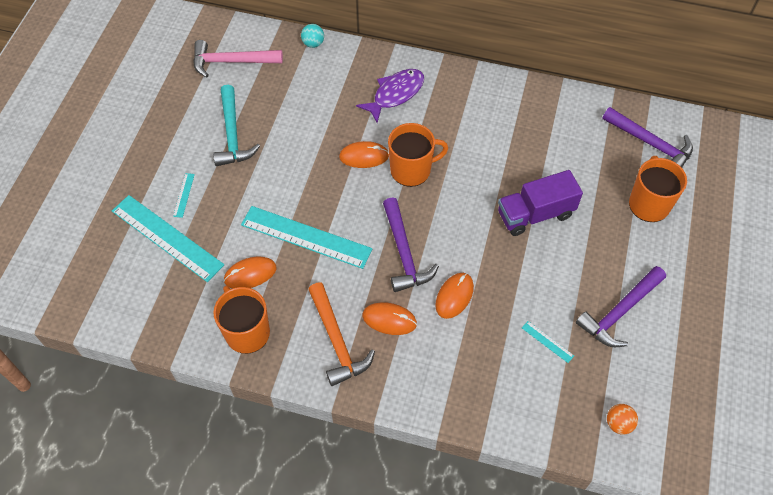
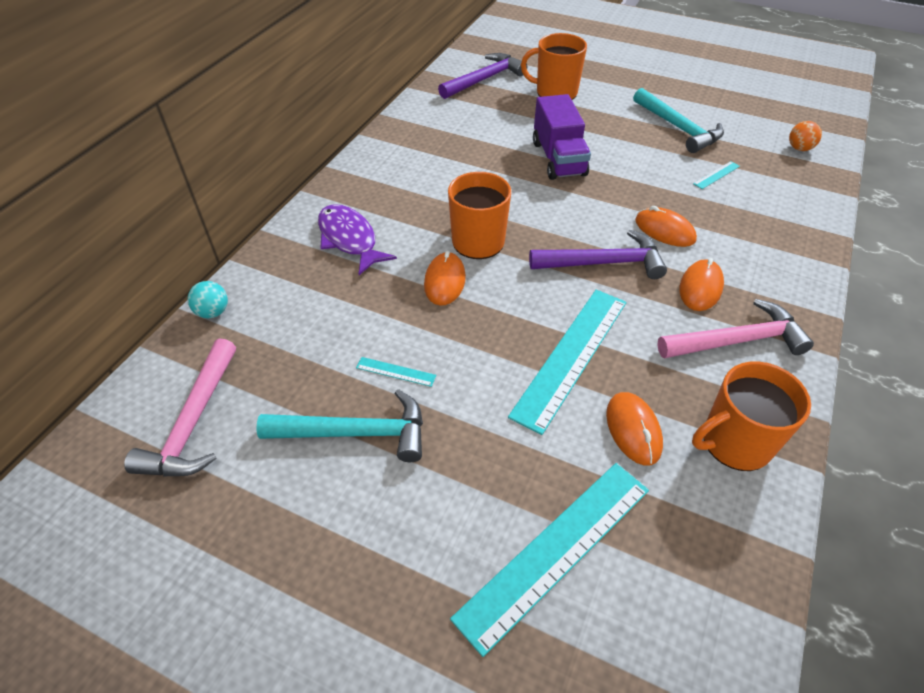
camera: 80 degrees left, 10 degrees down
turquoise ruler [173,173,195,218] -> turquoise ruler moved to [356,357,436,387]
orange hammer [308,283,375,386] -> pink hammer [657,299,814,358]
purple hammer [576,266,666,347] -> turquoise hammer [633,88,724,153]

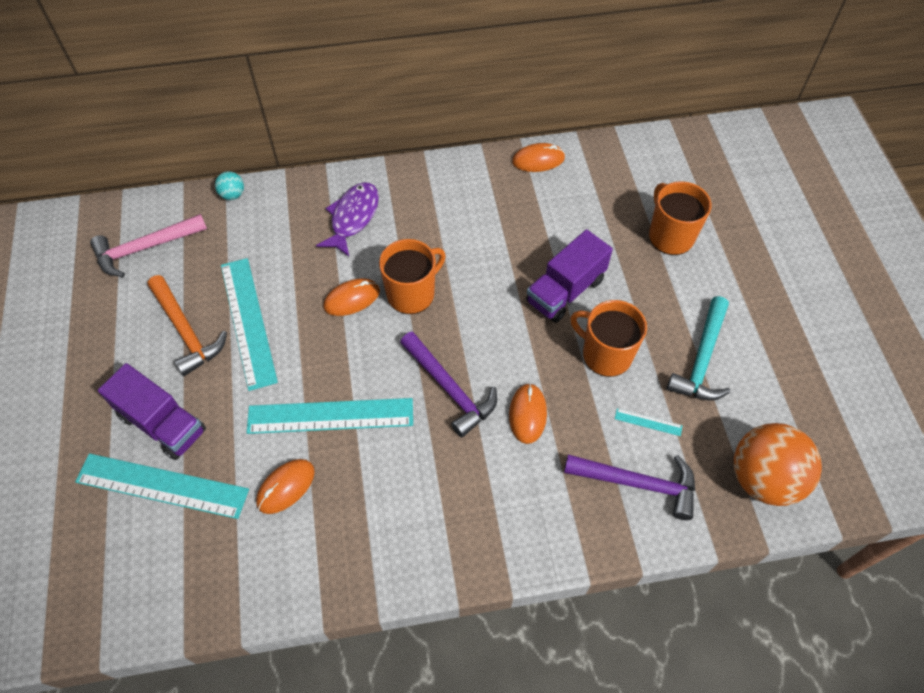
camera: 55 degrees right, 10 degrees up
turquoise hammer [257,389,423,462] -> orange hammer [148,275,227,376]
turquoise ruler [356,357,436,387] -> turquoise ruler [221,258,278,391], size x2.49
purple hammer [438,53,527,99] -> purple hammer moved to [564,454,695,520]
pink hammer [657,299,814,358] -> none
orange mouse [679,258,724,311] -> orange mouse moved to [512,143,565,172]
orange mug [692,361,811,471] -> orange mug moved to [570,300,647,377]
orange ball [789,121,822,151] -> orange ball [734,423,822,506], size x2.31
none -> purple truck [98,363,206,460]

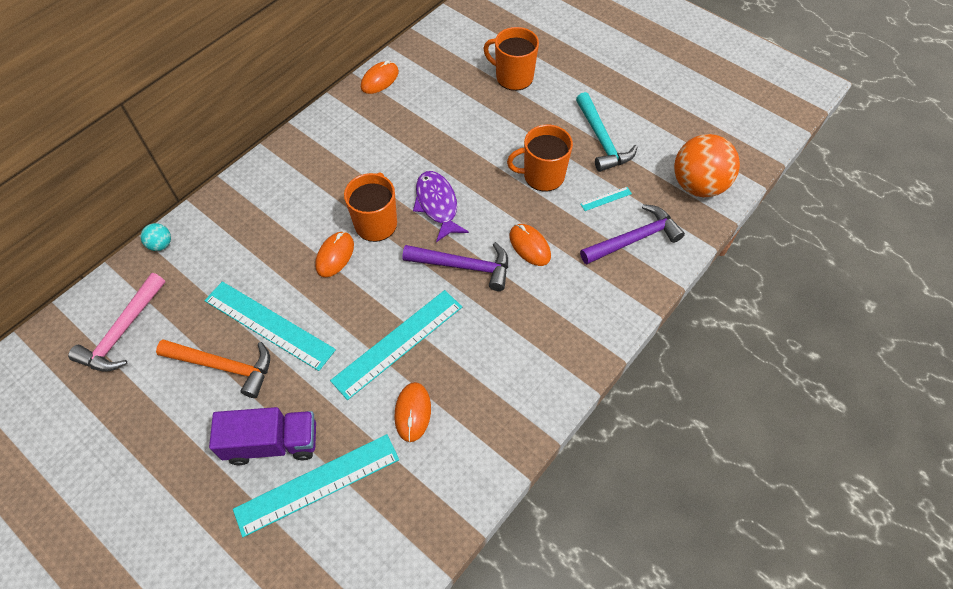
camera: 40 degrees left, 0 degrees up
purple fish [316,182,379,256] -> purple fish moved to [413,171,469,242]
purple truck [526,229,613,323] -> none

